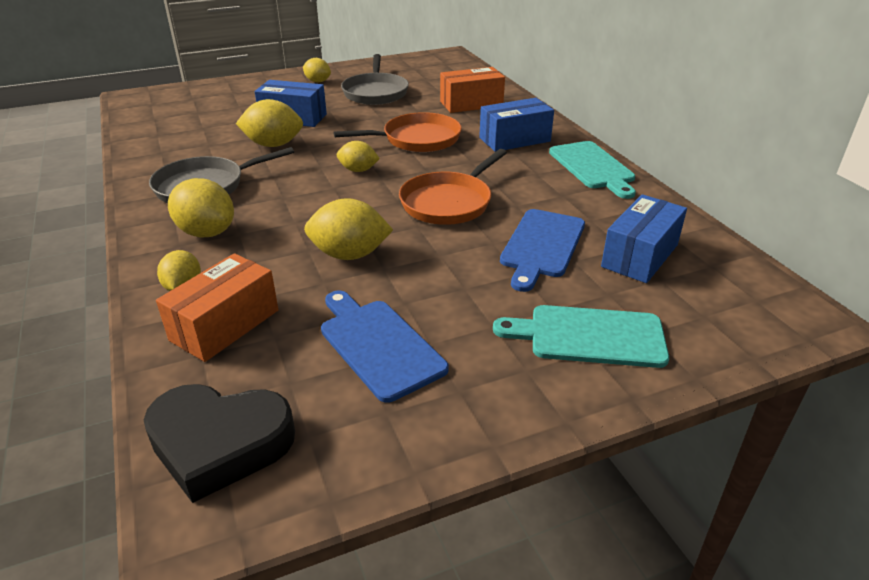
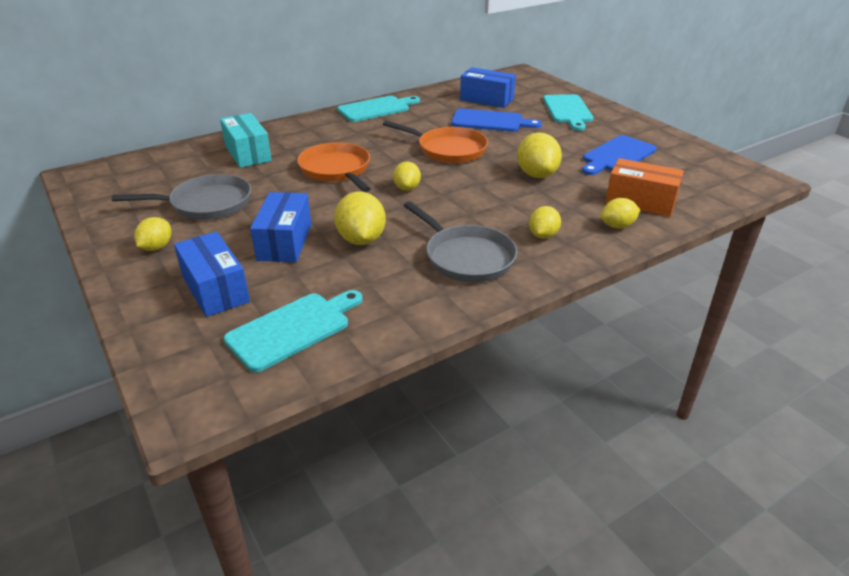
camera: 100 degrees left, 0 degrees up
black heart [144,384,295,503] -> none
yellow lemon [168,178,234,238] -> yellow lemon [529,206,561,239], size x0.62
orange box [440,67,505,113] -> turquoise box [220,113,272,168]
blue box [479,98,554,152] -> blue box moved to [174,231,250,317]
none -> turquoise cutting board [224,290,363,372]

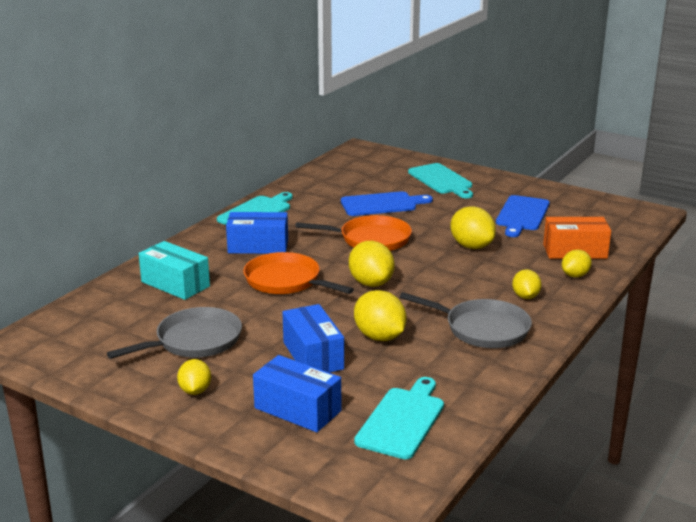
camera: 25 degrees left, 10 degrees down
yellow lemon [393,161,421,191] -> yellow lemon [349,241,395,287], size x1.60
blue box [460,67,516,108] -> blue box moved to [226,212,288,254]

